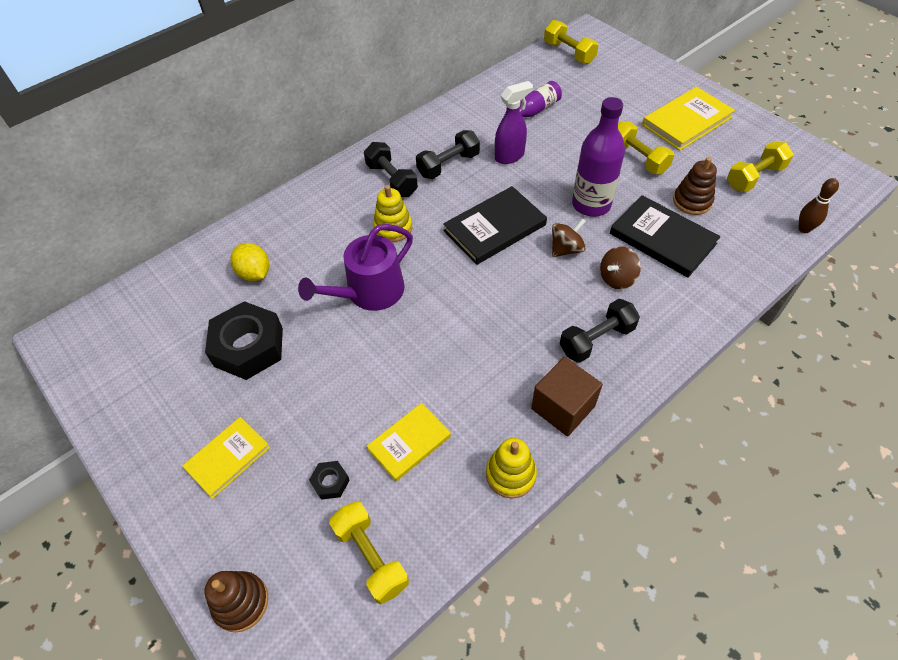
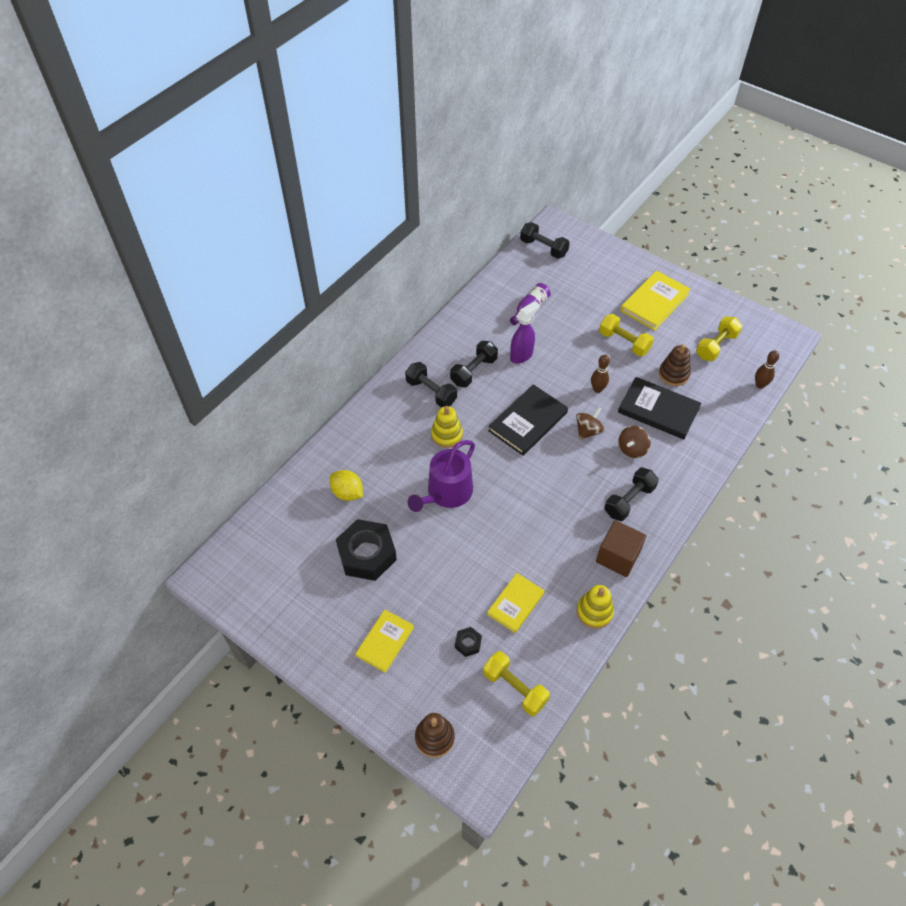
camera: 15 degrees left, 0 degrees up
yellow dumbbell [544,20,598,64] -> black dumbbell [520,222,570,259]
purple bottle [572,97,625,217] -> brown bowling pin [591,355,610,393]

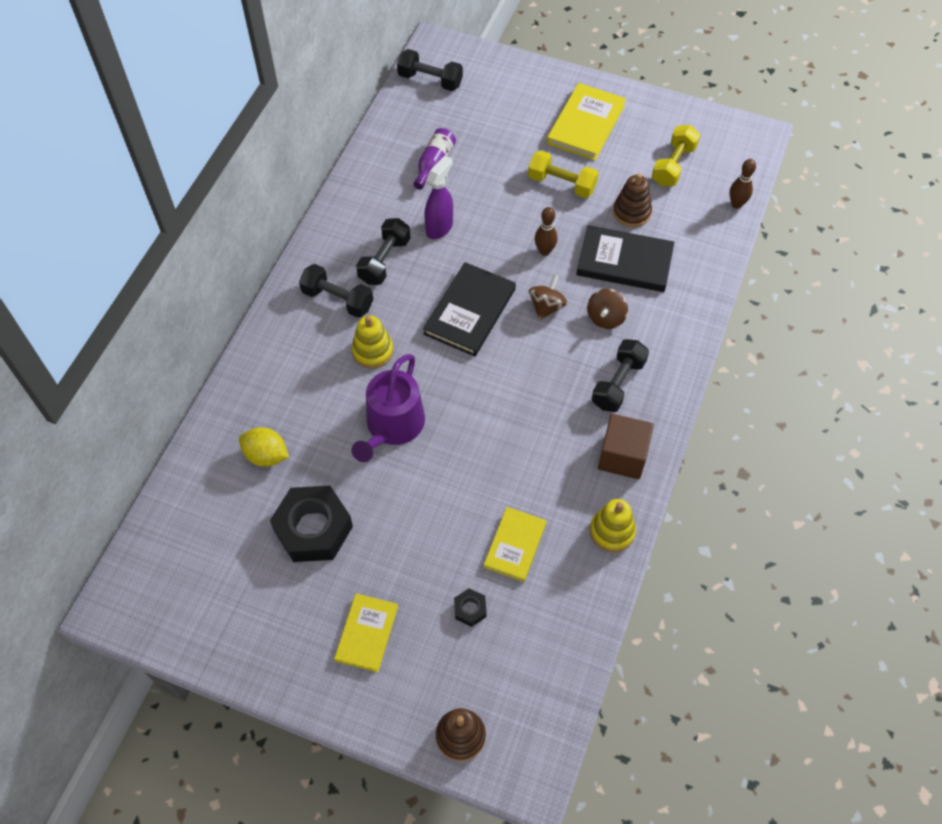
camera: 15 degrees left, 5 degrees up
yellow dumbbell [483,651,550,716] -> none

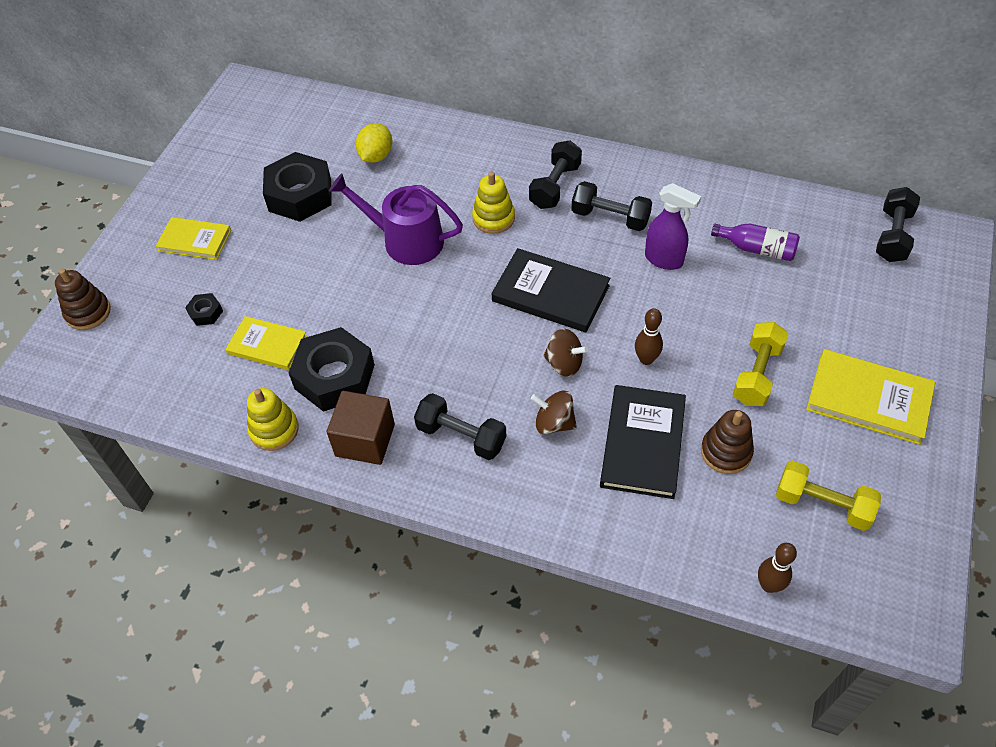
camera: 90 degrees right, 5 degrees down
none -> black nut [289,327,375,412]

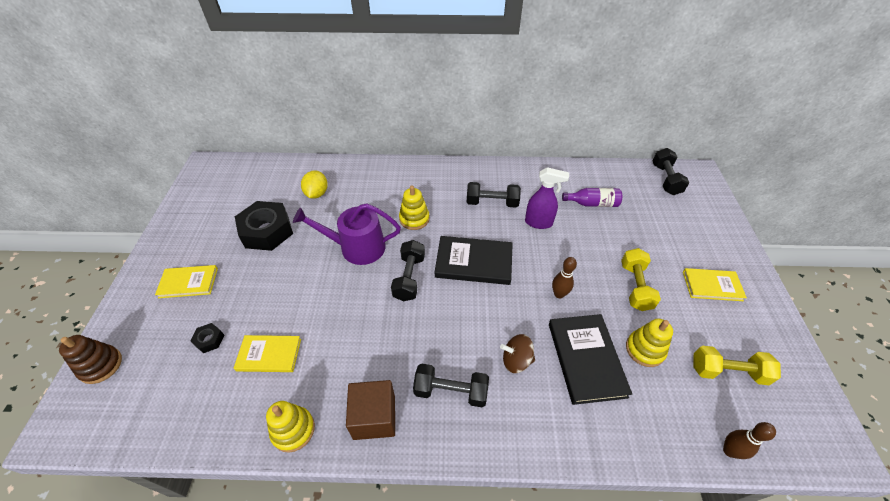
camera: 20 degrees left, 5 degrees down
black nut [289,327,375,412] -> none
black dumbbell [529,140,582,209] -> black dumbbell moved to [391,240,425,301]
brown spinning top [543,328,588,377] -> none
brown stacking toy [701,410,754,474] -> yellow stacking toy [626,319,673,367]
yellow book [806,349,935,445] -> yellow book [683,268,747,301], size x0.66

